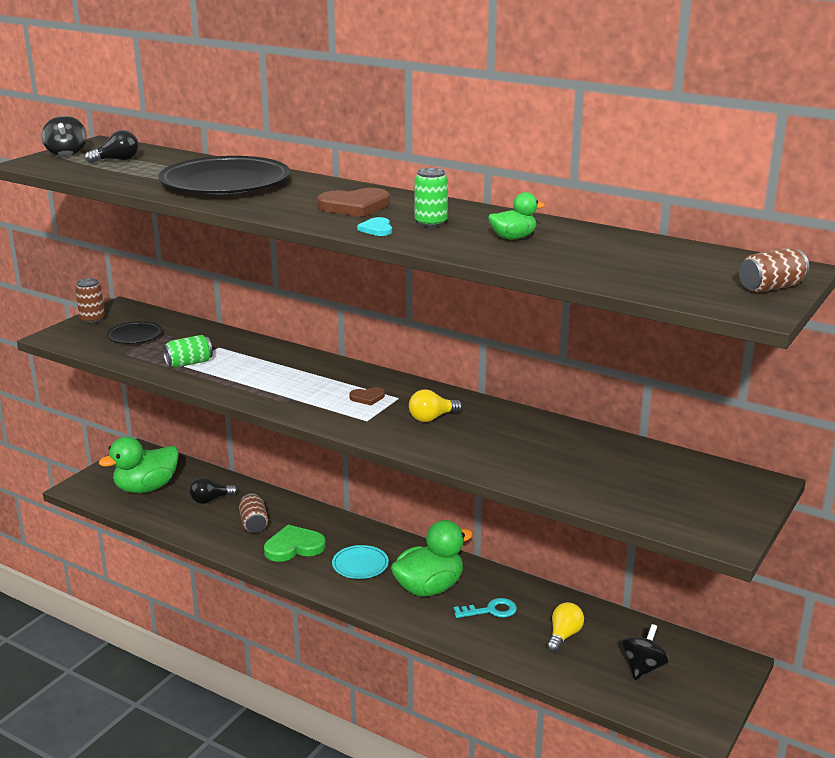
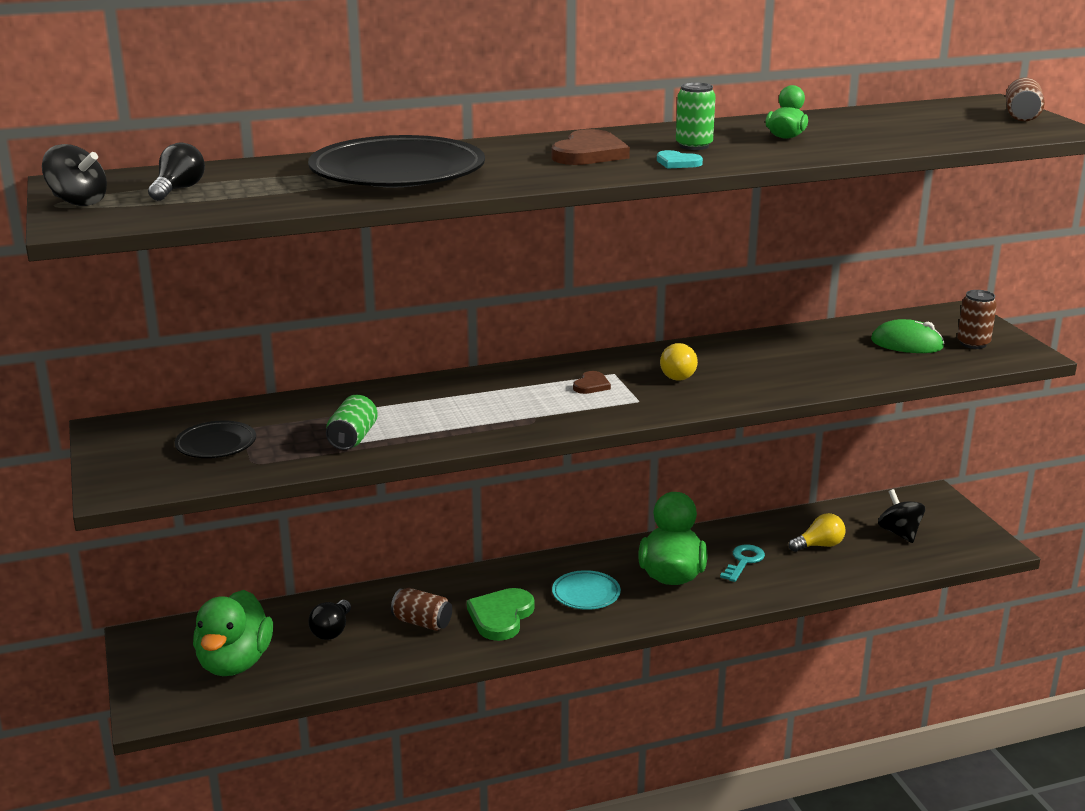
camera: 50 degrees left, 0 degrees up
brown can [75,278,105,324] -> brown can moved to [957,290,997,349]
yellow light bulb [547,602,584,652] -> yellow light bulb turned 90 degrees clockwise [789,513,846,552]
none -> green mouse [871,319,945,353]

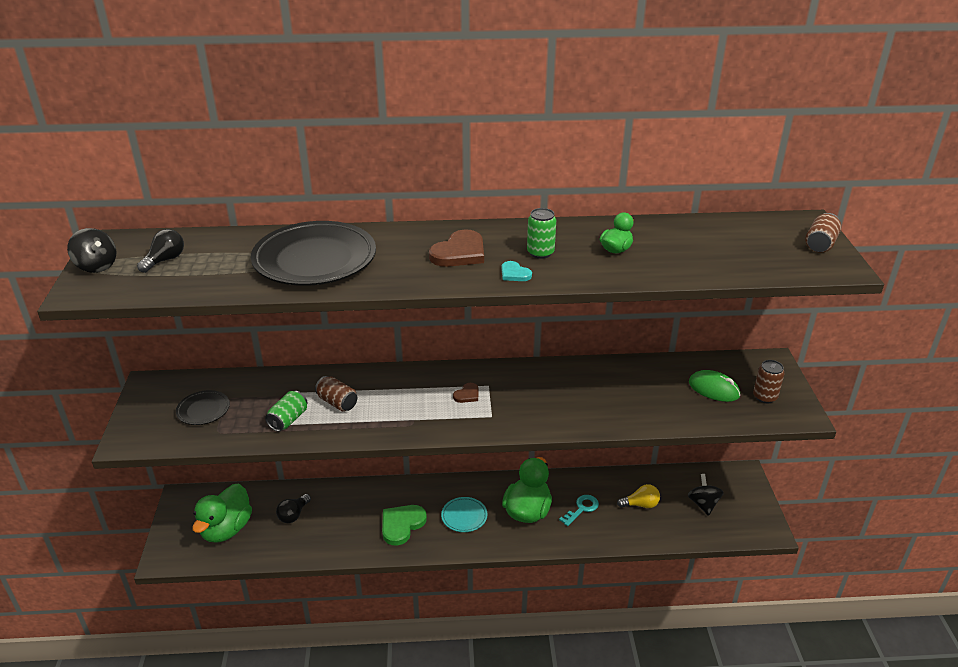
camera: 15 degrees right, 10 degrees up
brown can [391,588,452,631] -> brown can moved to [315,376,357,411]
yellow light bulb [660,343,698,381] -> none

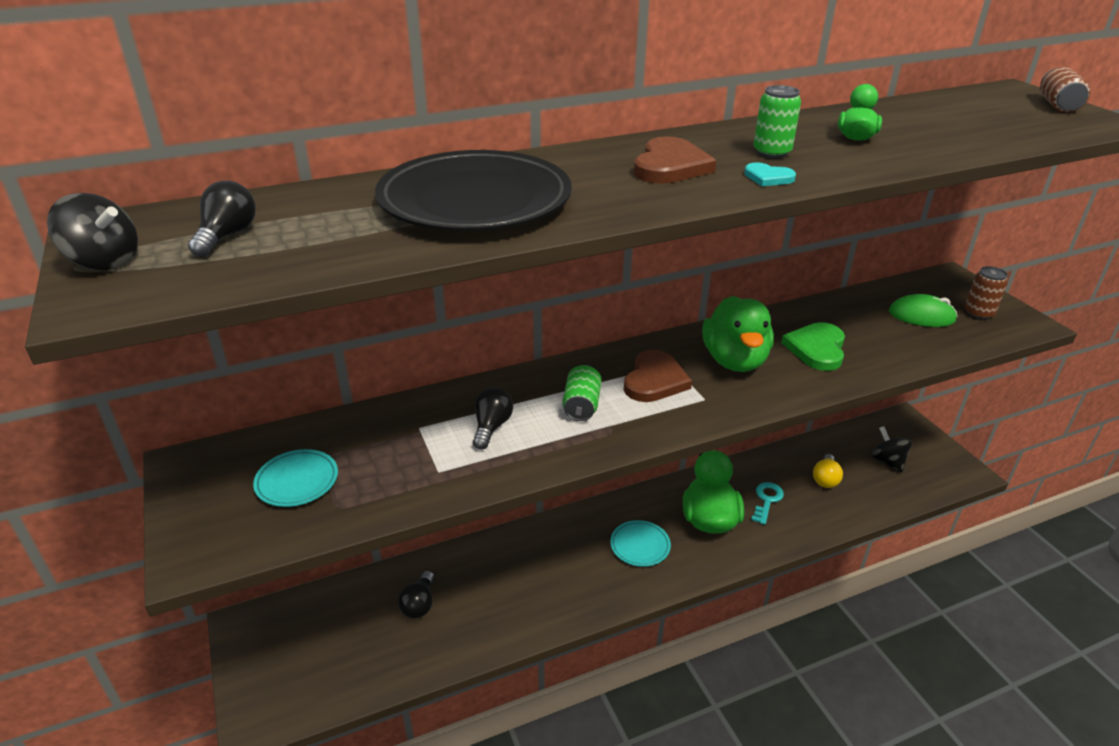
camera: 20 degrees left, 0 degrees up
black plate [176,390,230,425] -> turquoise plate [253,449,338,507]
green duck [192,483,252,542] -> green duck moved to [702,296,774,372]
green can [265,391,307,432] -> green can moved to [562,365,602,421]
brown can [315,376,357,411] -> black light bulb [473,387,513,450]
green heart [382,505,427,546] -> green heart moved to [781,322,845,371]
brown heart [453,383,478,403] -> brown heart [624,350,692,402], size x1.89
yellow light bulb [617,484,660,508] -> yellow light bulb turned 135 degrees clockwise [813,454,843,488]

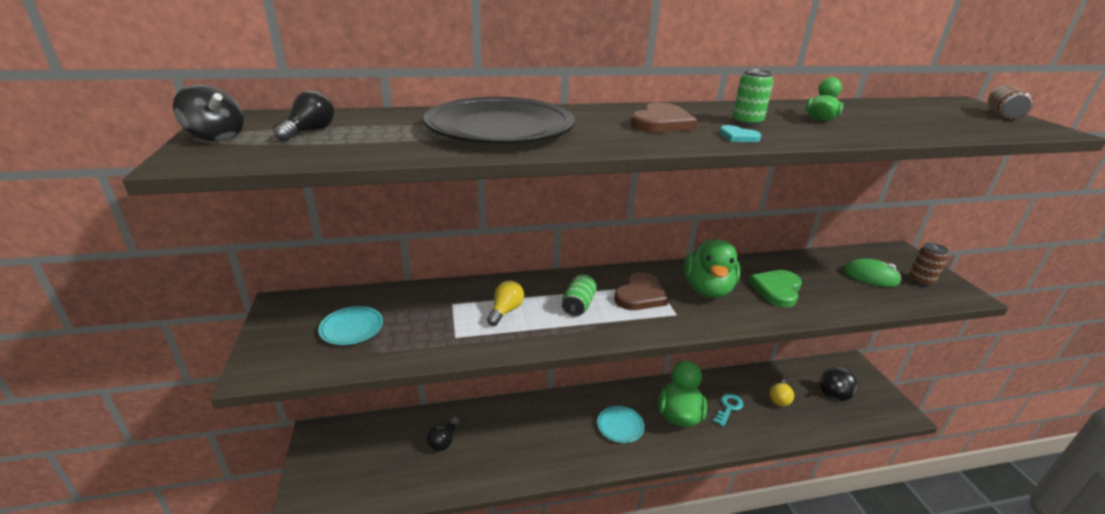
camera: 10 degrees right, 5 degrees down
black light bulb [473,387,513,450] -> yellow light bulb [487,281,524,326]
black spinning top [871,426,912,473] -> black spinning top turned 135 degrees counterclockwise [820,367,857,401]

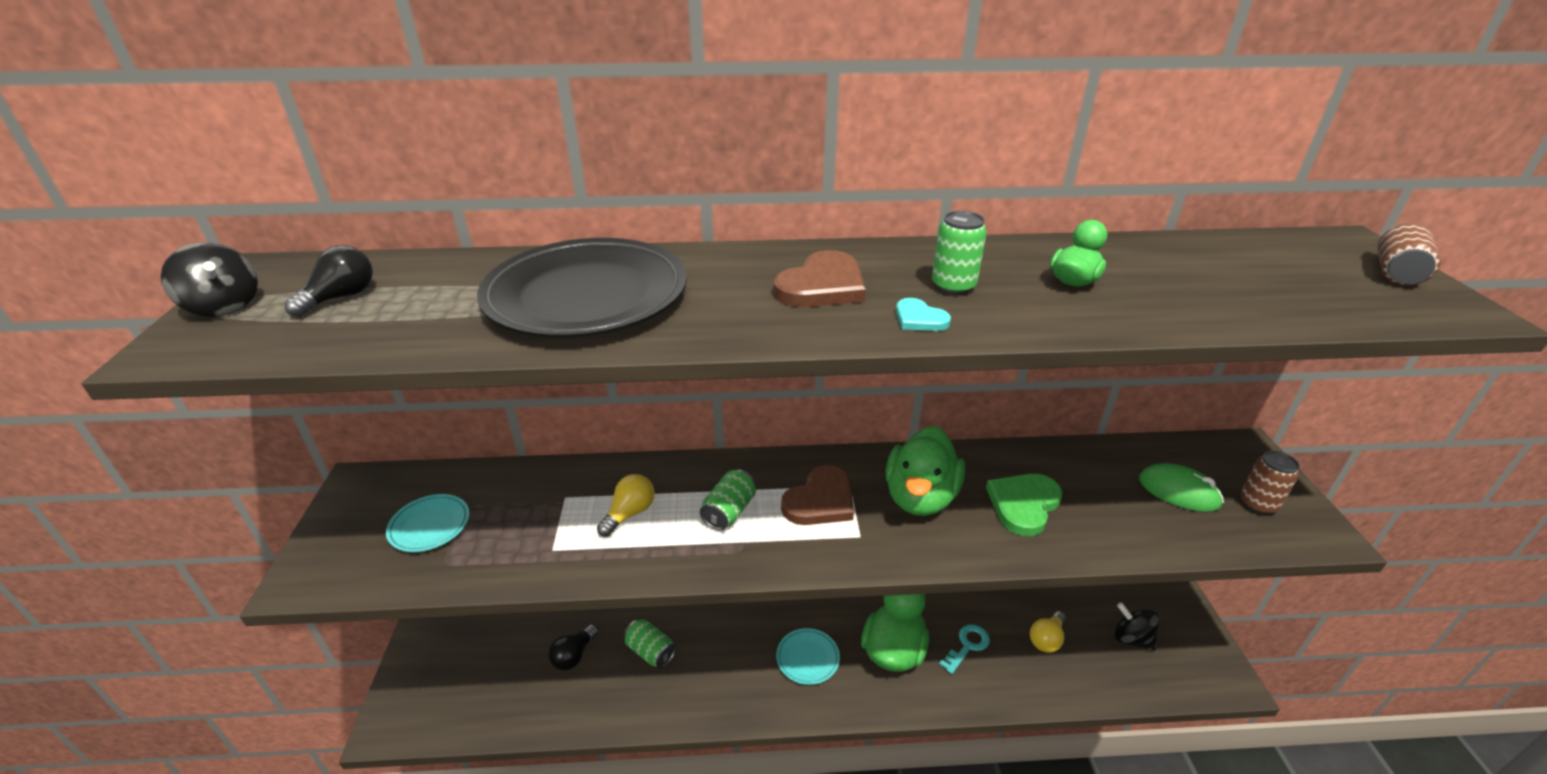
camera: 10 degrees right, 5 degrees up
black spinning top [820,367,857,401] -> black spinning top turned 90 degrees clockwise [1114,602,1160,651]
none -> green can [624,619,676,668]

